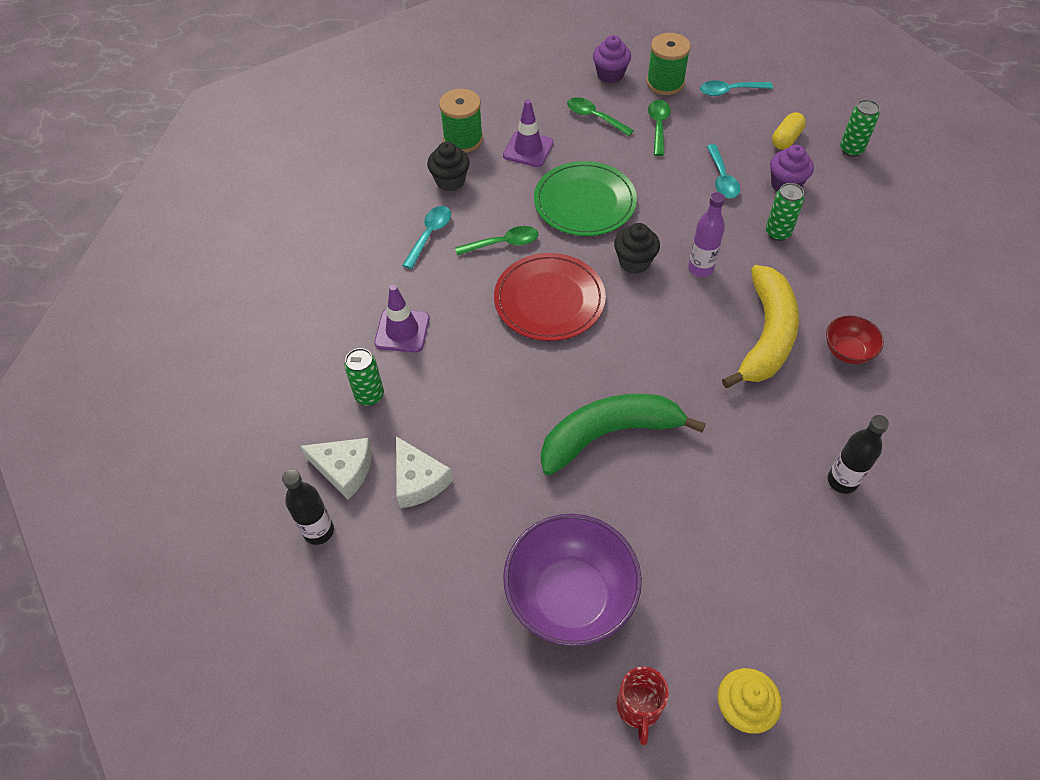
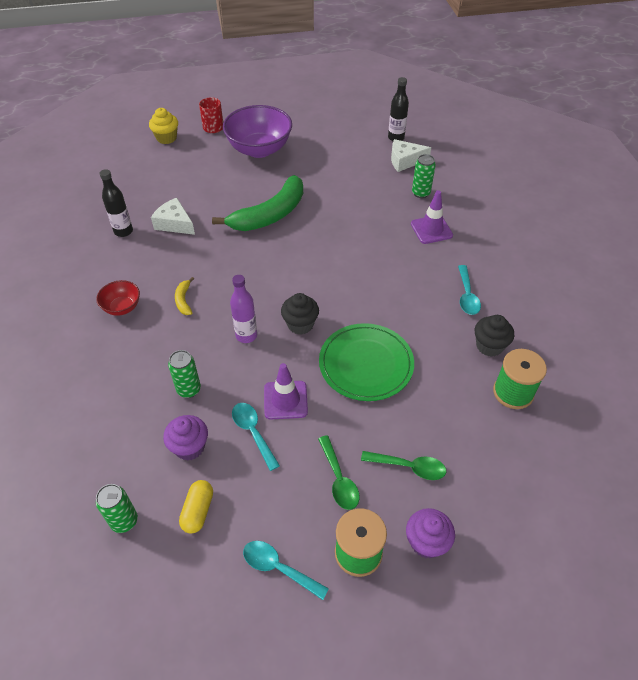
camera: 155 degrees right, 5 degrees down
white cheese [396,436,453,508] -> white cheese moved to [151,198,195,235]
green spoon [455,226,538,256] -> none
red plate [494,253,606,341] -> none
purple traffic cone [503,100,554,167] -> purple traffic cone moved to [264,363,308,419]
turquoise spoon [700,80,773,96] -> turquoise spoon turned 120 degrees counterclockwise [243,541,329,600]
yellow banana [722,265,799,388] -> yellow banana [175,277,194,315], size x0.41

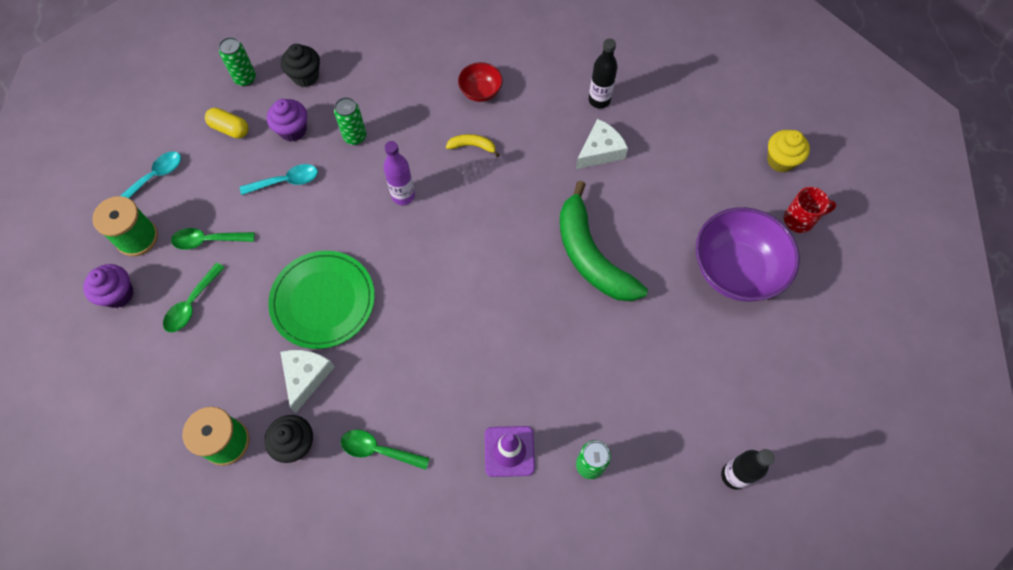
camera: 105 degrees right, 15 degrees up
purple traffic cone [264,363,308,419] -> none
black cupcake [281,293,319,335] -> black cupcake moved to [281,44,320,87]
white cheese [391,139,431,172] -> white cheese moved to [280,350,335,413]
turquoise spoon [458,265,481,315] -> green spoon [341,430,430,470]

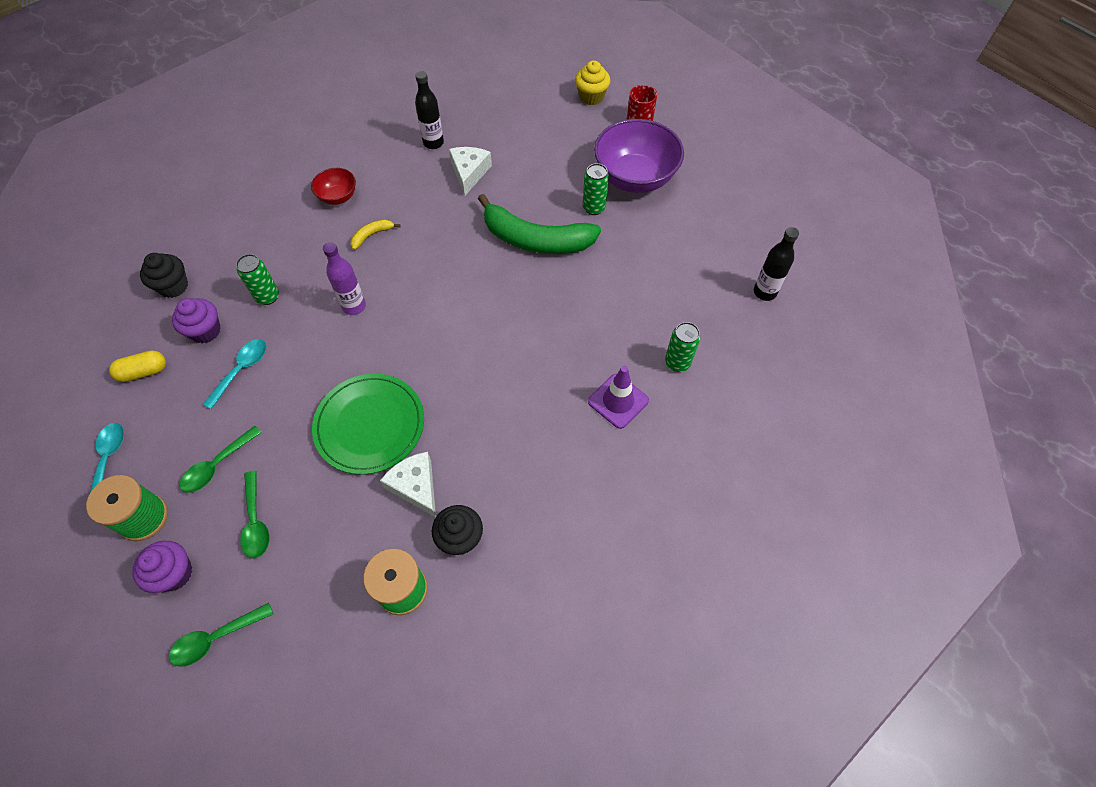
camera: 45 degrees left, 5 degrees down
green can [219,37,256,86] -> green can moved to [583,163,609,215]
green spoon [341,430,430,470] -> green spoon moved to [169,603,273,667]

